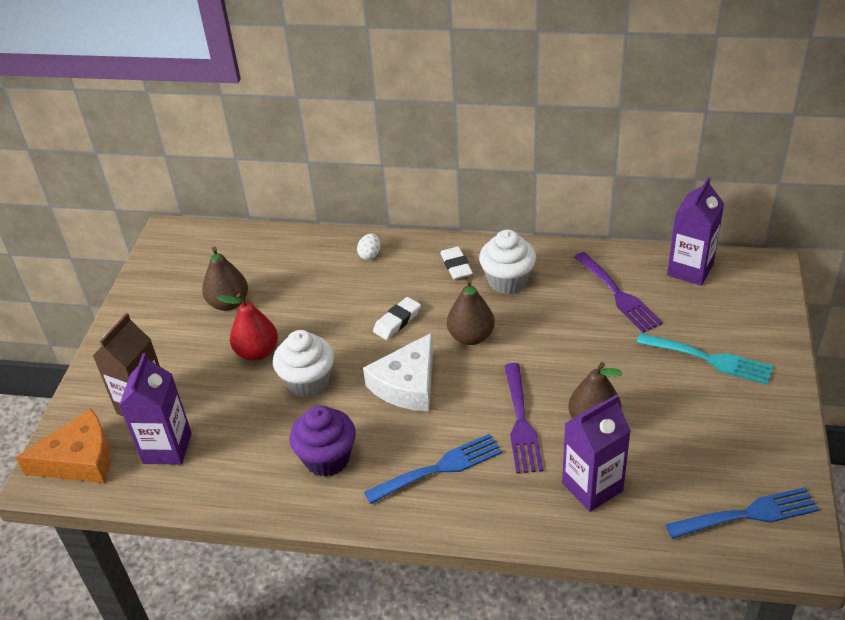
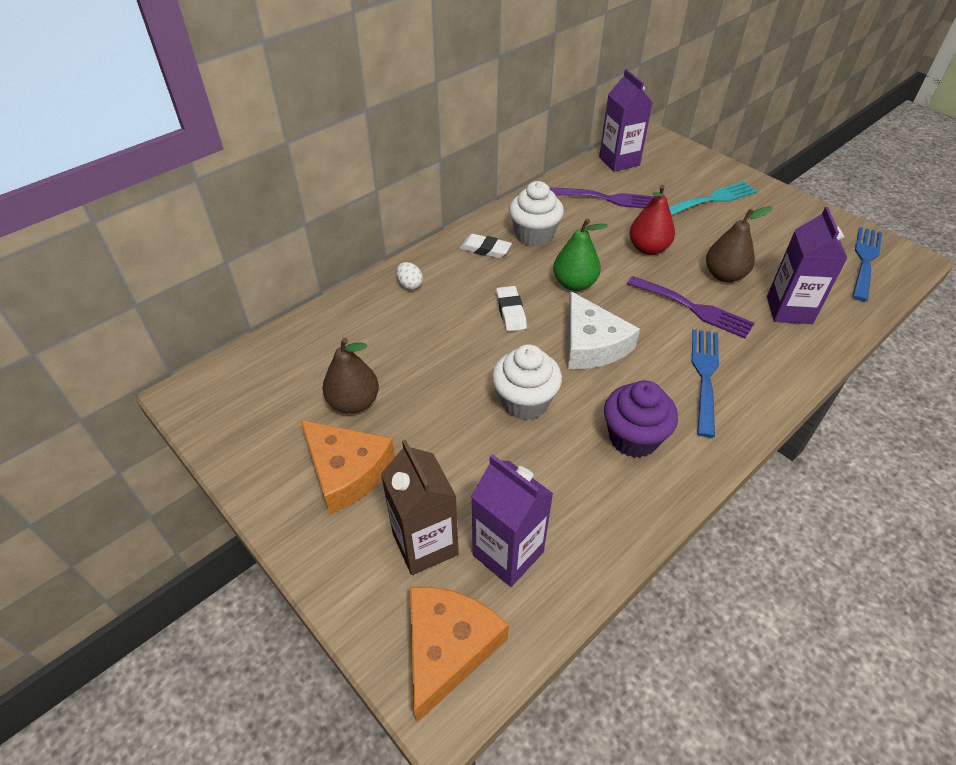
camera: 55 degrees left, 5 degrees up
red pear [217,293,278,361] -> red pear moved to [629,185,675,255]
brown pear [447,279,495,345] -> green pear [553,219,608,291]
none -> orange cheese [301,420,395,514]

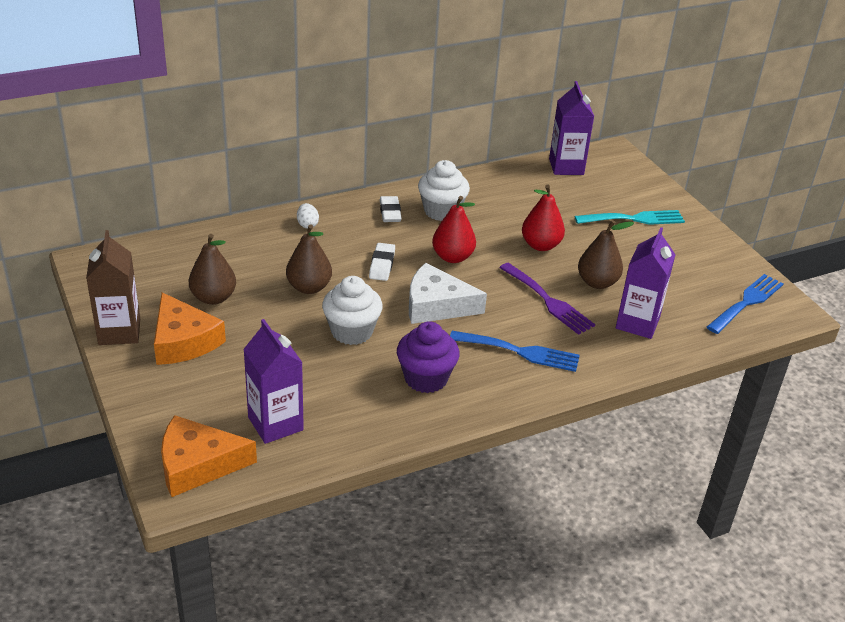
camera: 15 degrees right, 10 degrees down
brown carton [381,440,459,575] -> brown carton moved to [86,230,140,345]
orange cheese [410,587,509,723] -> orange cheese turned 135 degrees counterclockwise [161,415,257,497]
white eraser [460,234,512,258] -> white eraser turned 45 degrees clockwise [380,196,402,222]
purple fork [550,188,654,209] -> none
green pear [553,219,608,291] -> red pear [432,196,476,263]
white cheese [568,291,640,369] -> white cheese turned 105 degrees clockwise [409,263,487,324]
blue fork [692,329,719,438] -> blue fork turned 75 degrees clockwise [450,331,580,372]
none -> brown pear [286,224,332,294]

